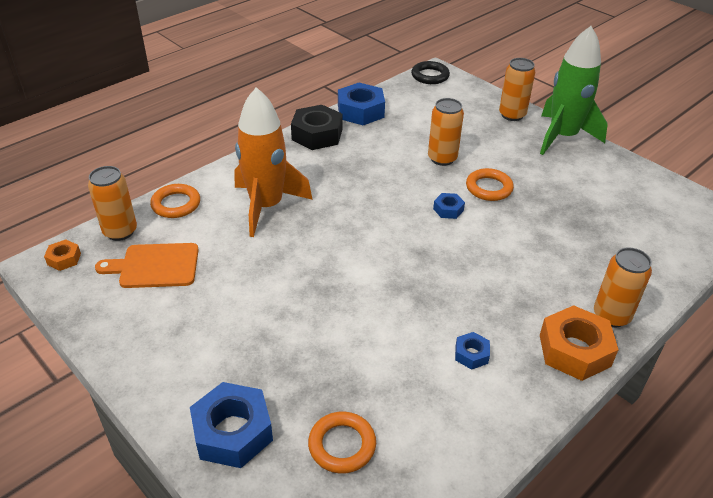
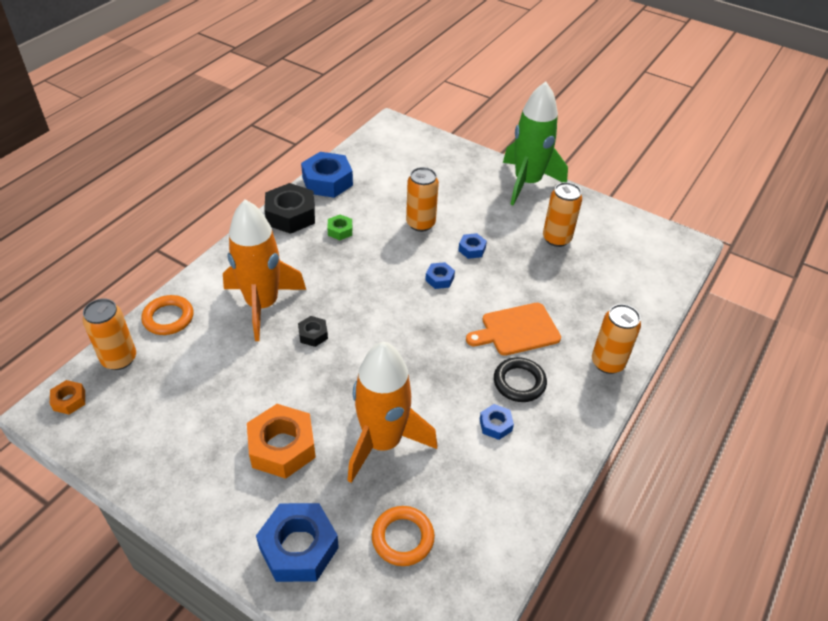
camera: 15 degrees left, 5 degrees up
orange cutting board [95,243,199,288] -> orange cutting board moved to [466,303,561,356]
black ring [411,61,450,84] -> black ring moved to [494,357,547,402]
orange ring [466,168,514,201] -> blue nut [458,233,487,259]
orange can [499,58,535,121] -> orange can moved to [543,182,582,247]
orange nut [540,305,619,381] -> orange nut moved to [247,404,316,479]
none -> black nut [298,316,328,347]
none -> green nut [327,215,352,240]
none -> orange rocket [347,342,437,483]

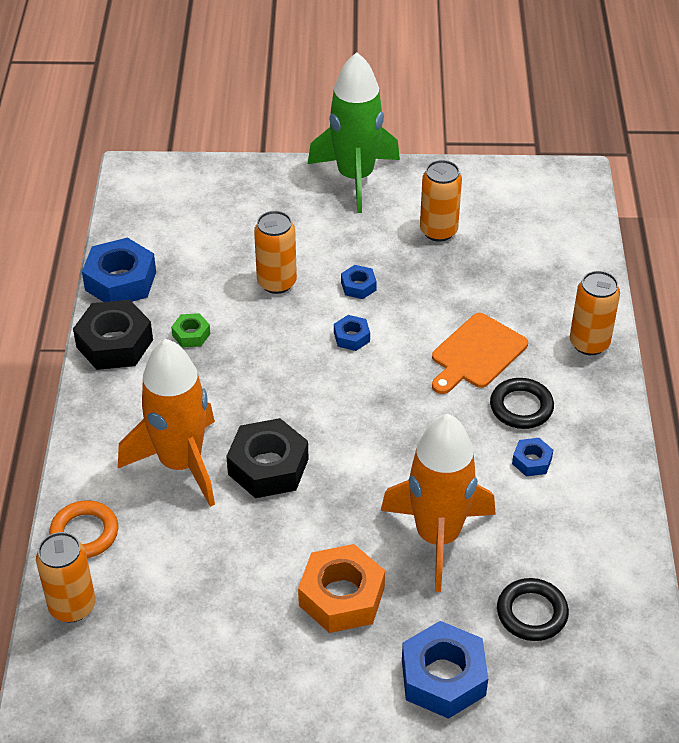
camera: 30 degrees left, 0 degrees up
orange nut [50,380,85,415] -> none
black nut [298,316,328,347] -> black nut [226,418,308,498], size x2.00
orange ring [372,506,435,566] -> black ring [497,578,569,641]

